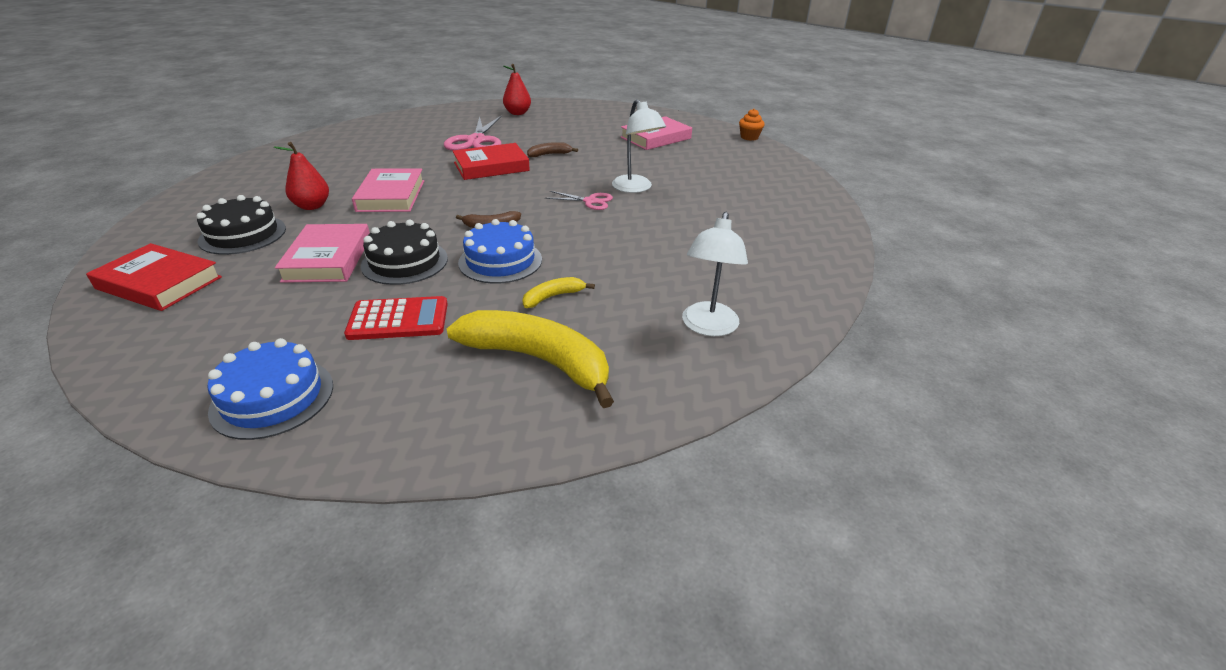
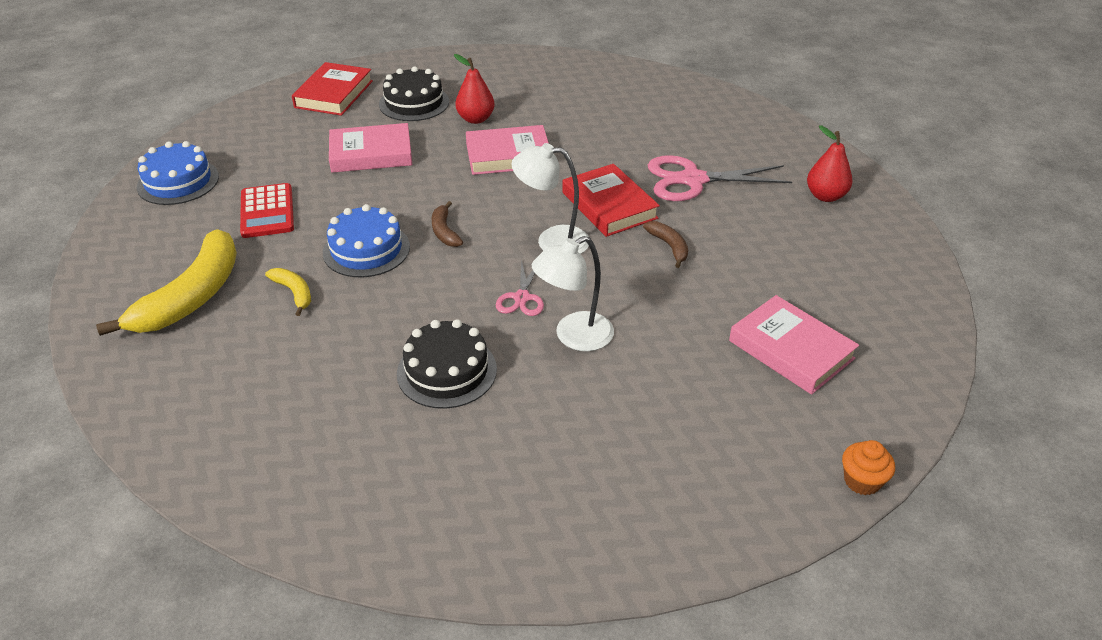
camera: 85 degrees right, 5 degrees up
black cake [361,219,448,285] -> black cake moved to [397,319,497,409]
white lamp [682,212,748,336] -> white lamp moved to [511,143,589,254]

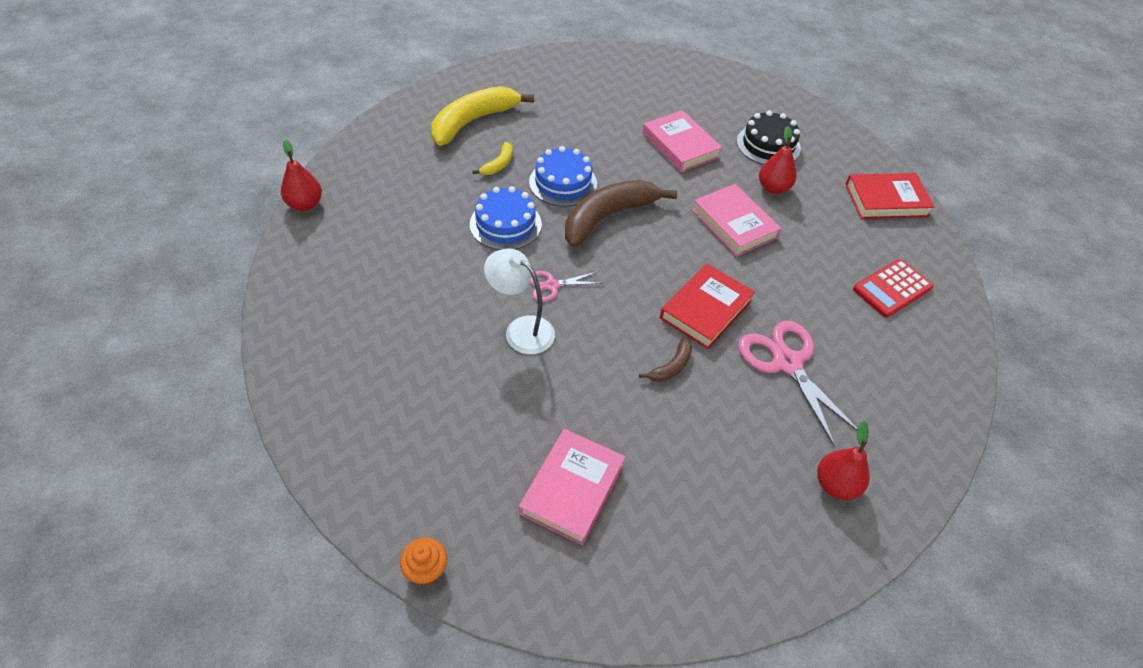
camera: 65 degrees right, 10 degrees up
yellow banana [96,229,237,336] -> yellow banana turned 135 degrees clockwise [432,86,534,146]
blue cake [137,141,219,205] -> blue cake moved to [470,186,542,250]
red calculator [240,183,294,238] -> red calculator moved to [853,259,933,318]
red book [292,62,373,116] -> red book moved to [845,173,935,219]
black cake [397,319,497,409] -> none
brown banana [432,201,463,247] -> brown banana [565,180,677,247], size x2.19
white lamp [511,143,589,254] -> none
none -> red pear [281,139,322,211]

